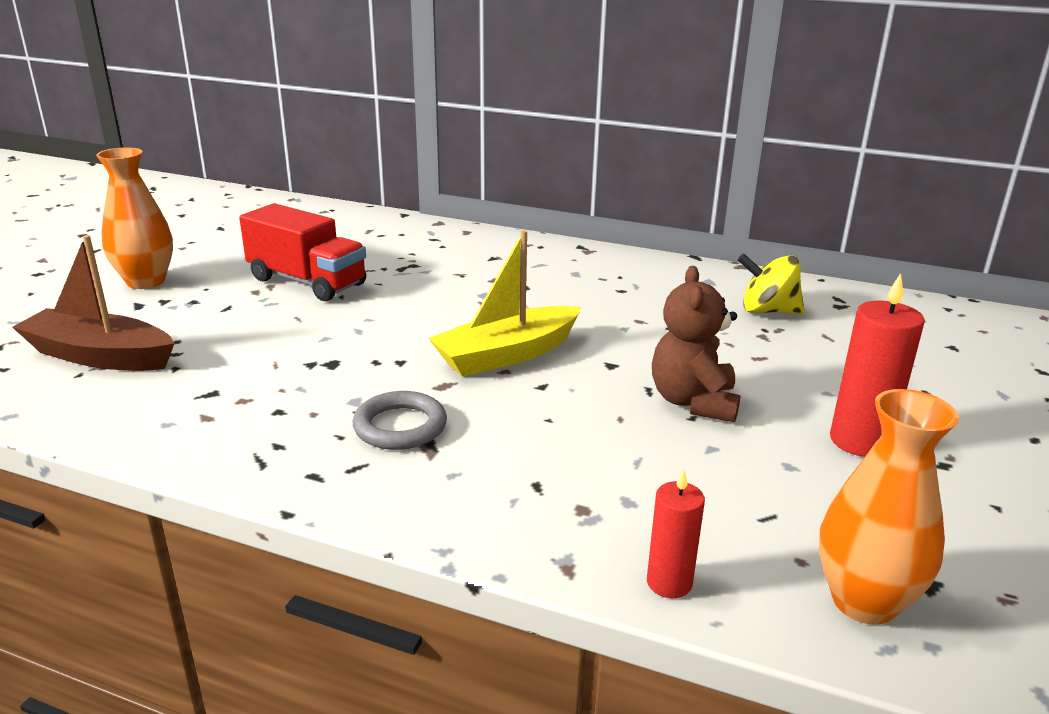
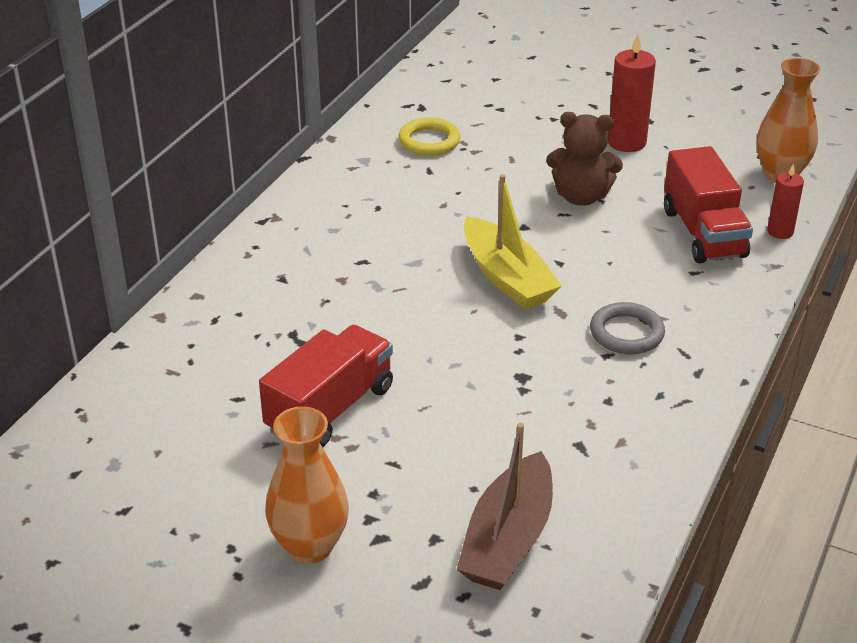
camera: 85 degrees left, 10 degrees up
yellow spinning top [738,253,804,314] -> yellow ring [399,117,461,156]
none -> red truck [664,146,753,263]

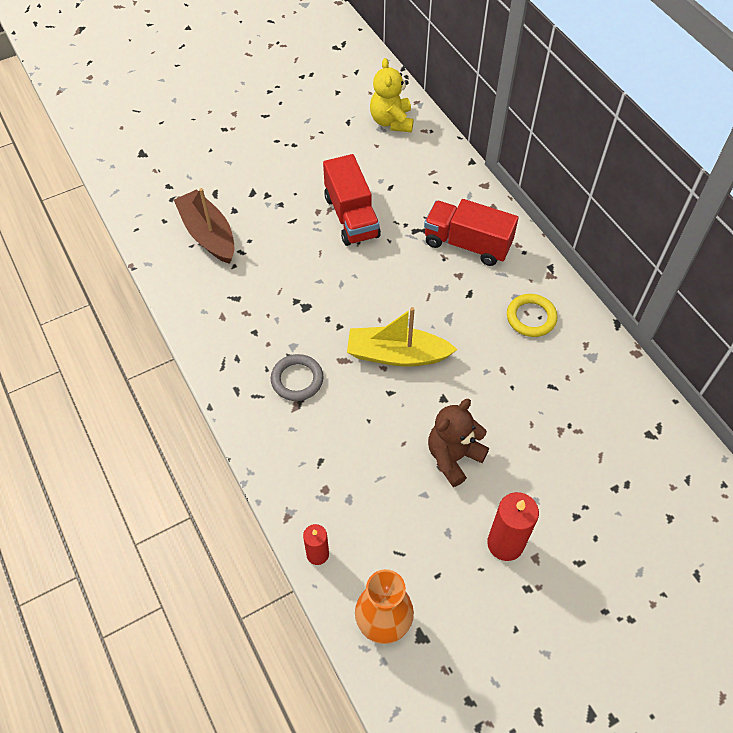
camera: 125 degrees right, 20 degrees up
orange vase [265,406,349,564] -> none
yellow ring [399,117,461,156] -> yellow ring moved to [507,294,558,337]
red truck [664,146,753,263] -> red truck moved to [424,199,519,266]
none -> yellow teddy bear [370,58,414,132]

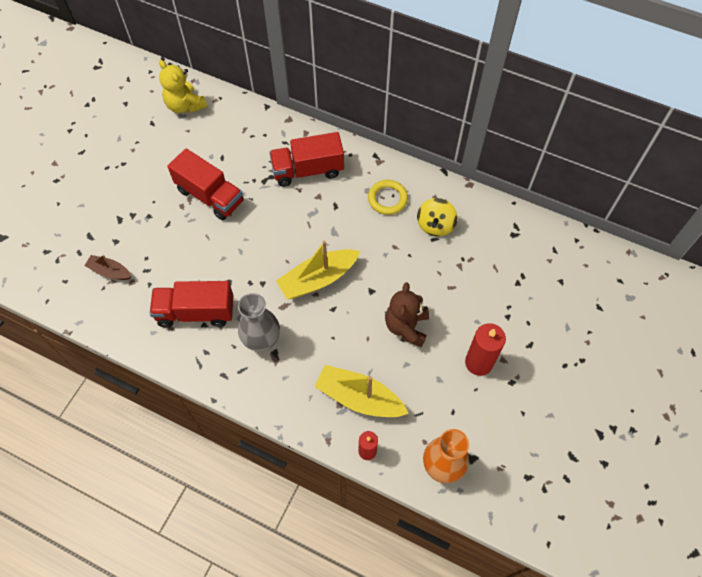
camera: 35 degrees left, 5 degrees up
brown boat [174,188,234,264] -> brown boat [84,255,131,280], size x0.57
grey ring [271,354,324,401] -> grey vase [238,293,280,351]
none -> red truck [149,281,234,328]
none -> yellow boat [314,365,409,417]
none -> yellow spinning top [417,198,458,237]

